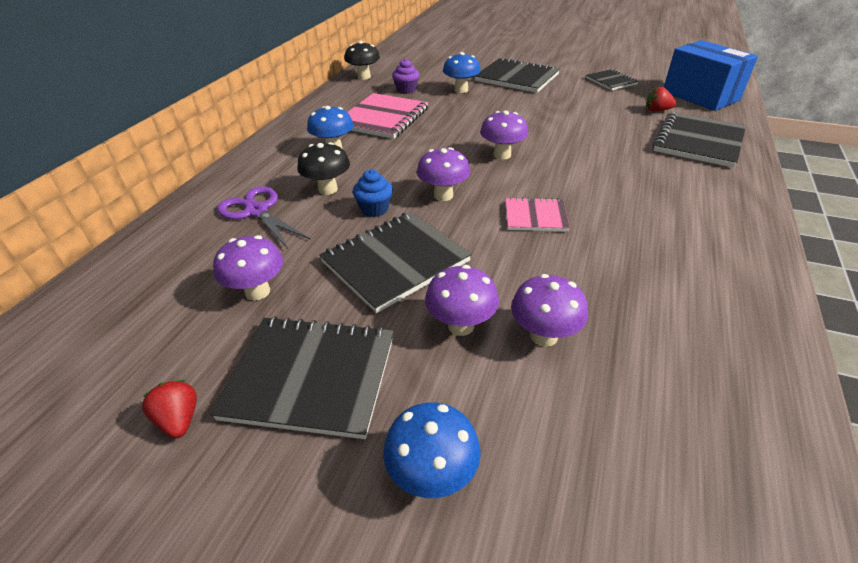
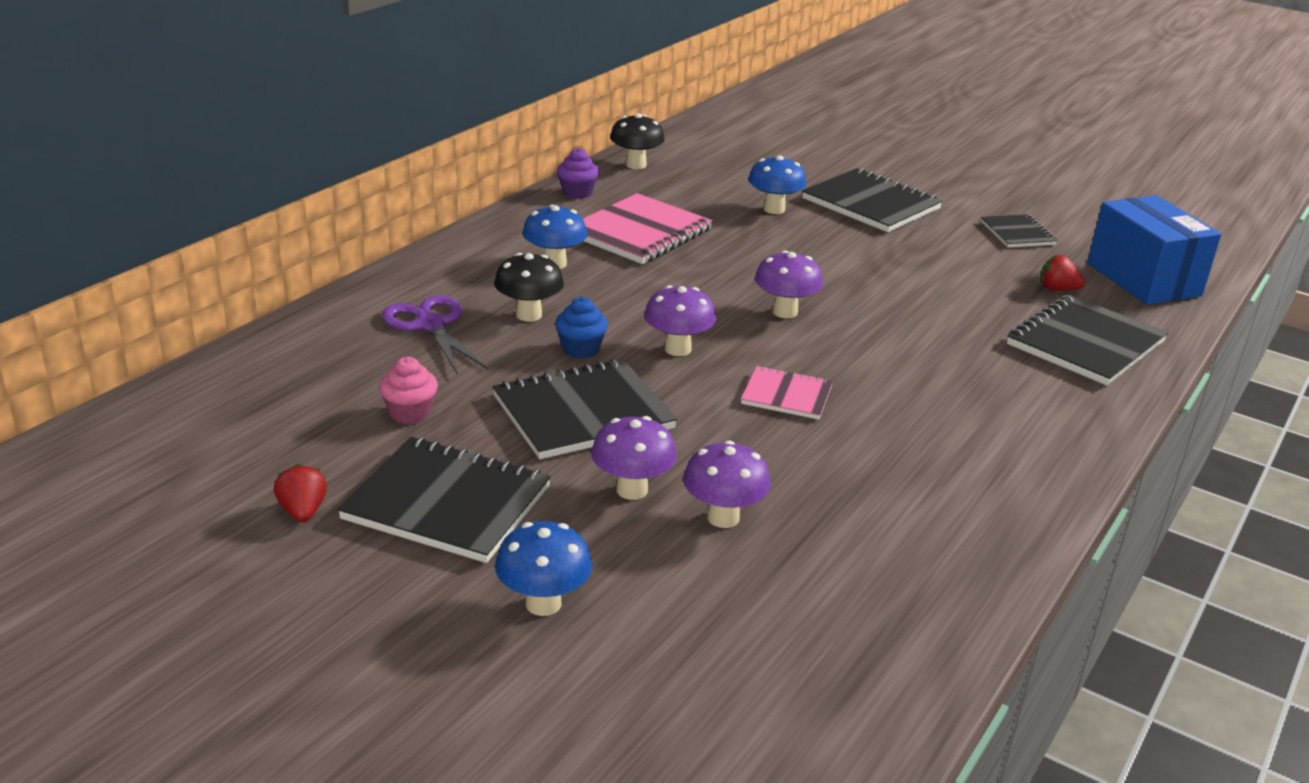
camera: 10 degrees right, 10 degrees down
purple mushroom [213,235,283,300] -> pink cupcake [379,357,438,424]
purple cupcake [392,59,419,94] -> purple cupcake moved to [557,148,599,199]

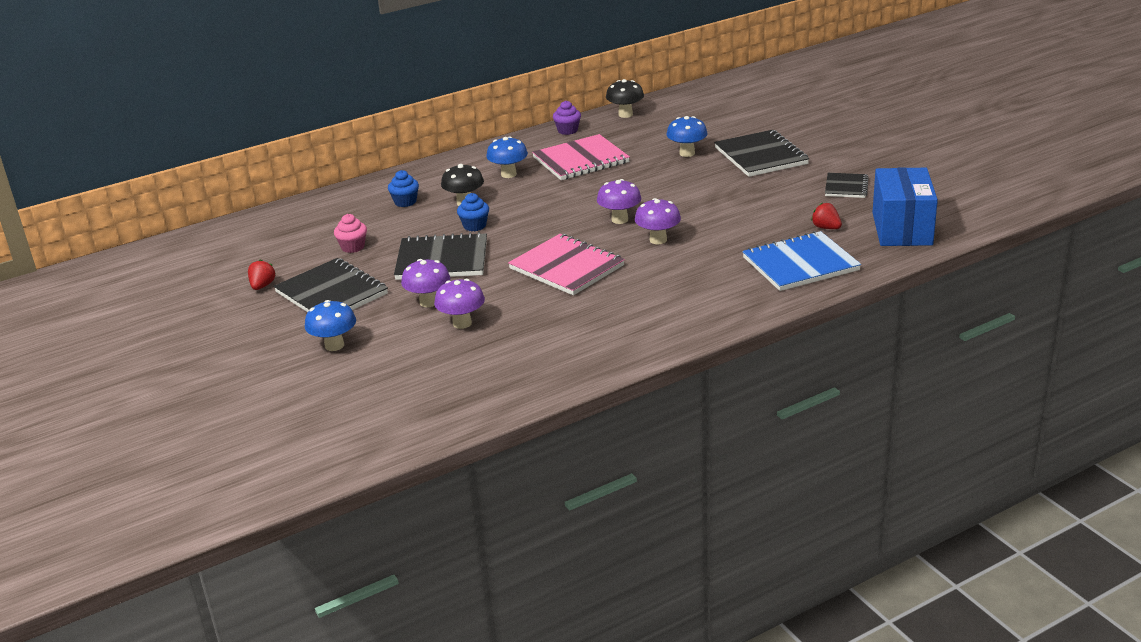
camera: 30 degrees right, 0 degrees up
purple scissors [382,295,488,375] -> blue cupcake [388,170,419,207]
purple mushroom [644,285,716,356] -> purple mushroom moved to [635,198,681,244]
pink notebook [741,366,833,420] -> pink notebook [508,234,625,295], size x1.77
black notebook [1007,294,1168,386] -> blue notebook [742,231,861,291]

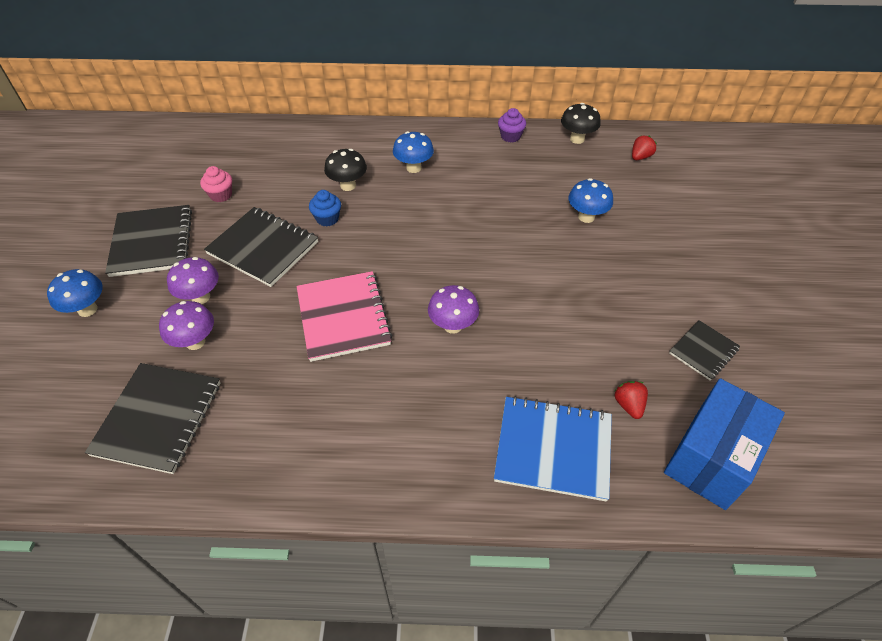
camera: 30 degrees right, 20 degrees up
red strawberry [248,260,276,290] -> red strawberry moved to [632,135,657,160]
blue cupcake [388,170,419,207] -> none
pink notebook [532,134,630,180] -> none
purple mushroom [597,179,641,224] -> none
black notebook [714,130,809,177] -> black notebook moved to [85,363,220,474]

